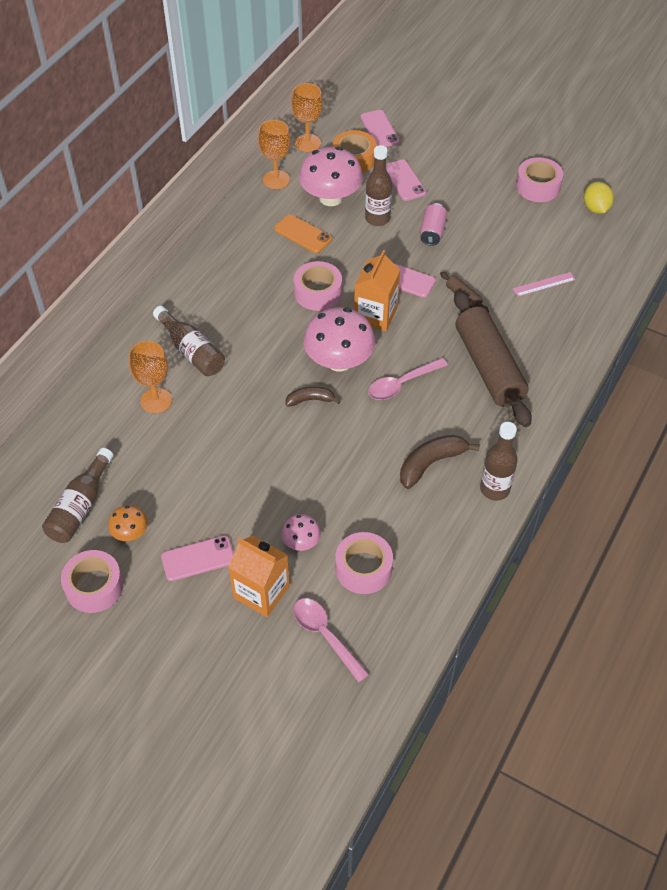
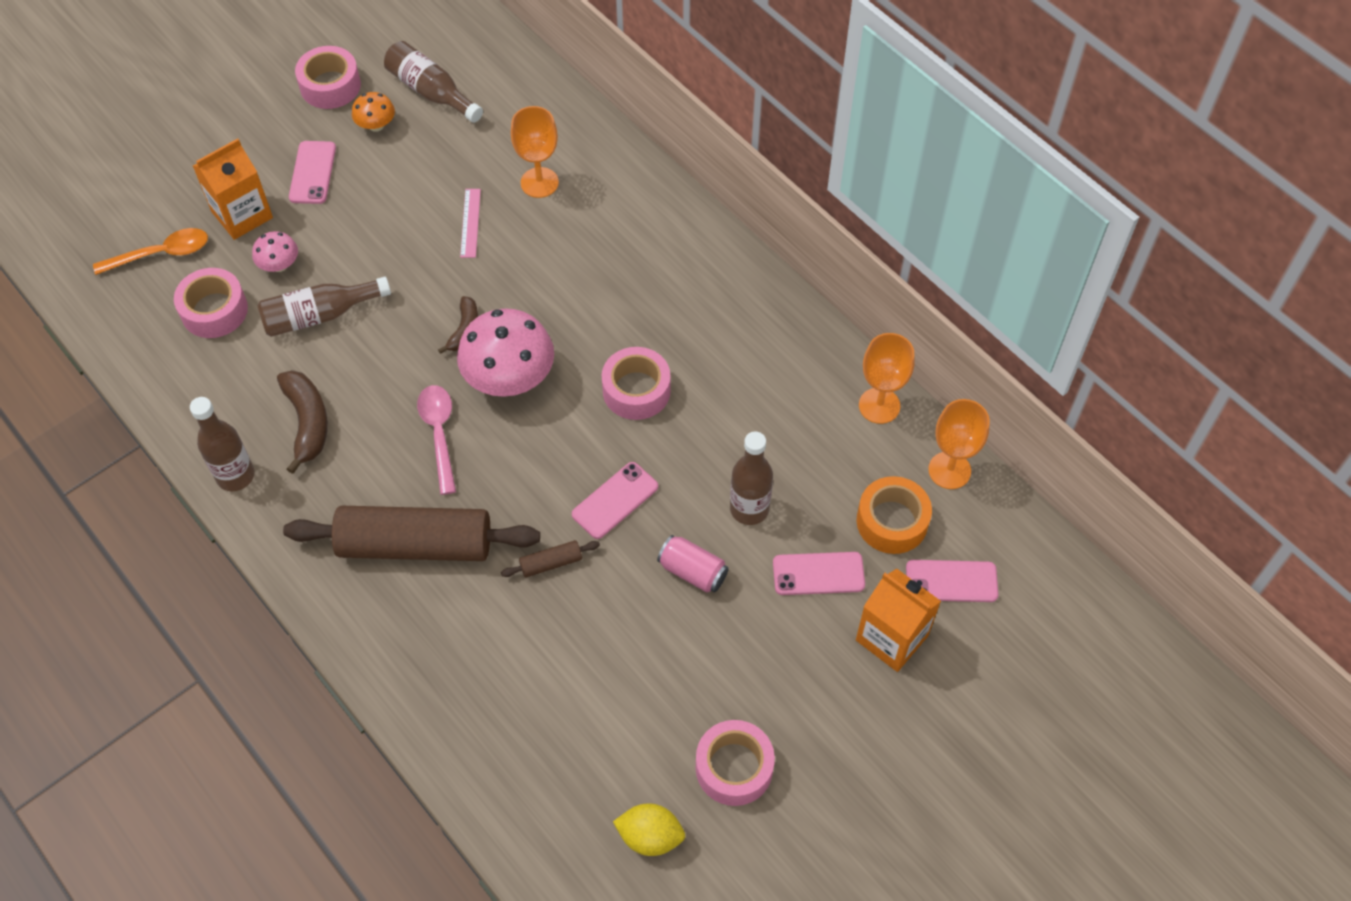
camera: 110 degrees right, 5 degrees up
brown bottle [153,306,225,376] -> brown bottle moved to [257,277,391,337]
orange phone [274,214,332,253] -> none
pink spoon [293,598,369,682] -> orange spoon [93,228,208,275]
pink mushroom [299,147,363,206] -> none
orange carton [354,250,400,331] -> orange carton moved to [856,569,941,672]
pink ruler [513,272,575,297] -> pink ruler moved to [460,189,481,258]

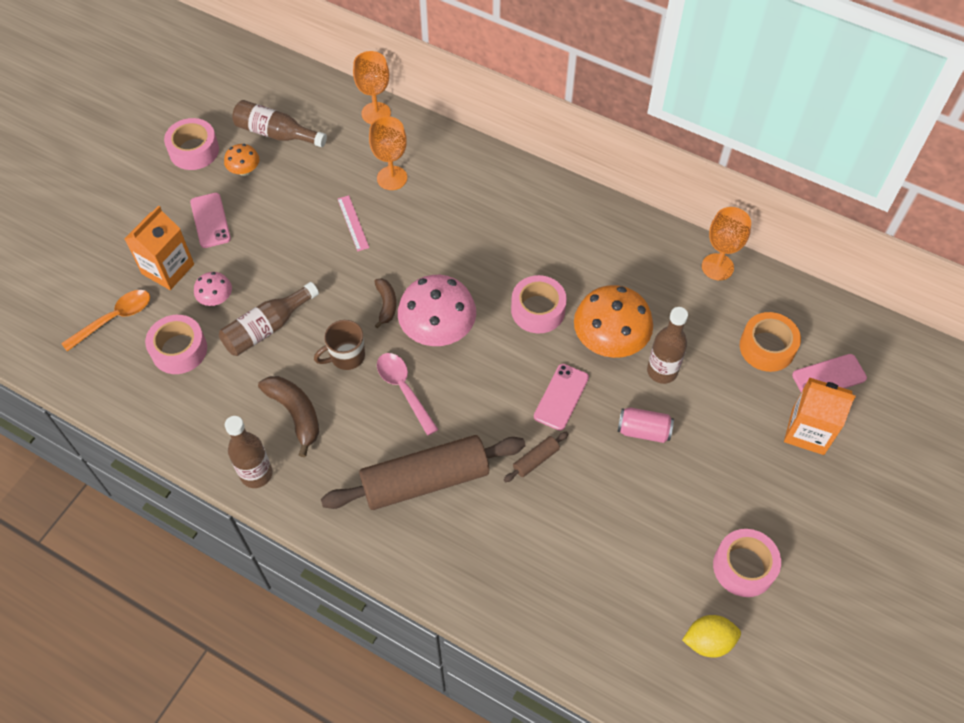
camera: 20 degrees left, 0 degrees up
pink phone [773,552,865,595] -> none
orange goblet [928,399,990,489] -> orange goblet moved to [353,51,391,124]
none -> brown mug [314,320,365,370]
none -> orange mushroom [574,285,653,358]

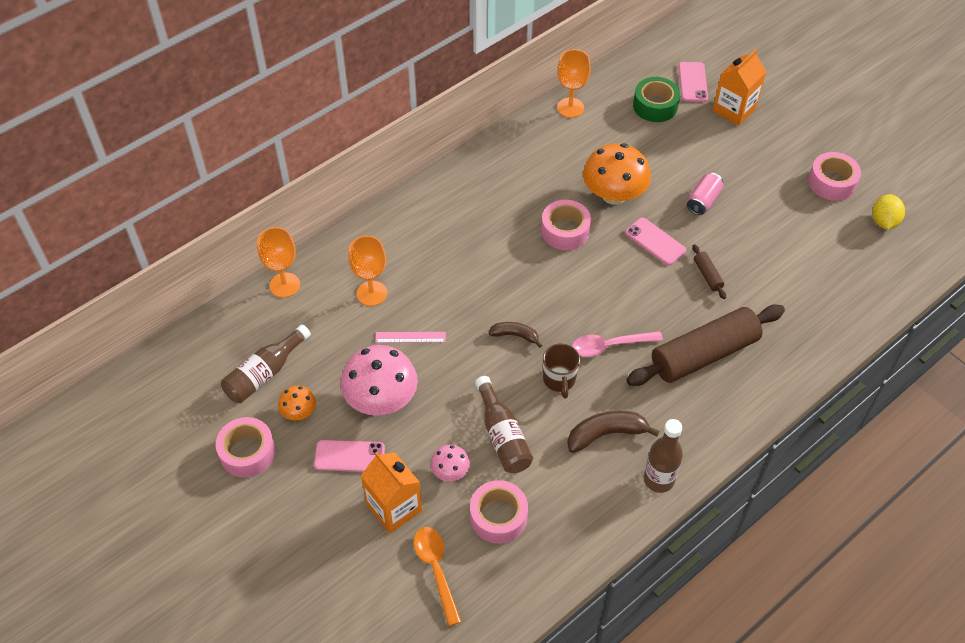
camera: 70 degrees left, 5 degrees down
brown rolling pin [321,435,525,510] -> brown rolling pin turned 60 degrees clockwise [626,305,785,386]
pink mushroom [398,275,476,346] -> pink mushroom moved to [340,345,418,416]
brown bottle [647,307,688,384] -> none
orange tape [740,312,801,372] -> green tape [633,77,680,122]

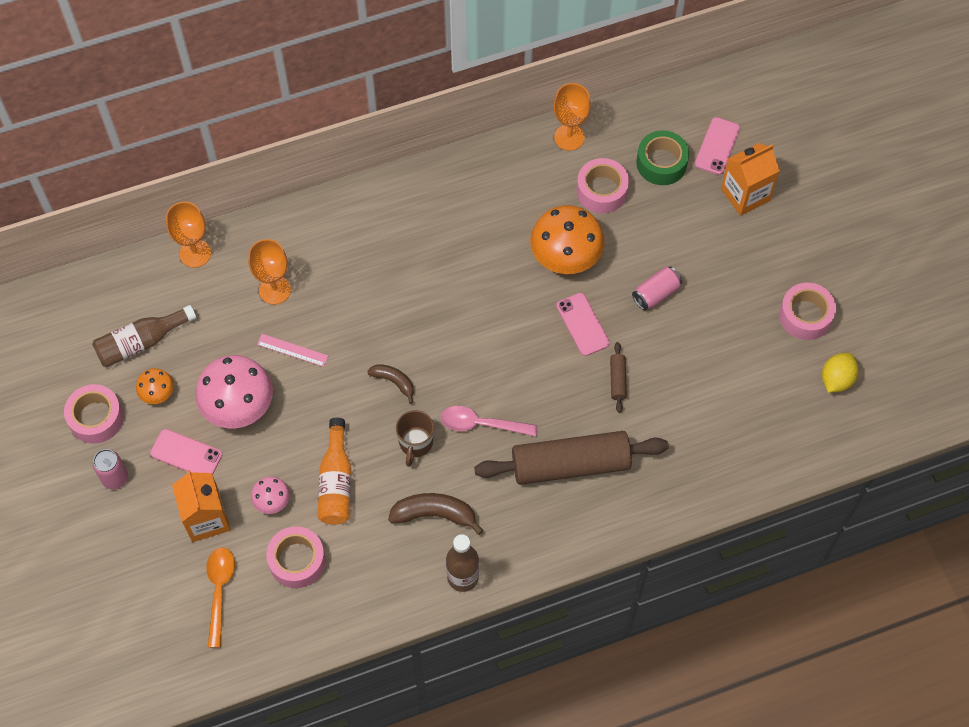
camera: 20 degrees right, 10 degrees up
brown bottle [475,376,533,473] -> orange bottle [318,418,351,525]
pink tape [541,200,591,250] -> pink tape moved to [577,158,629,213]
none -> pink can [93,449,128,489]

